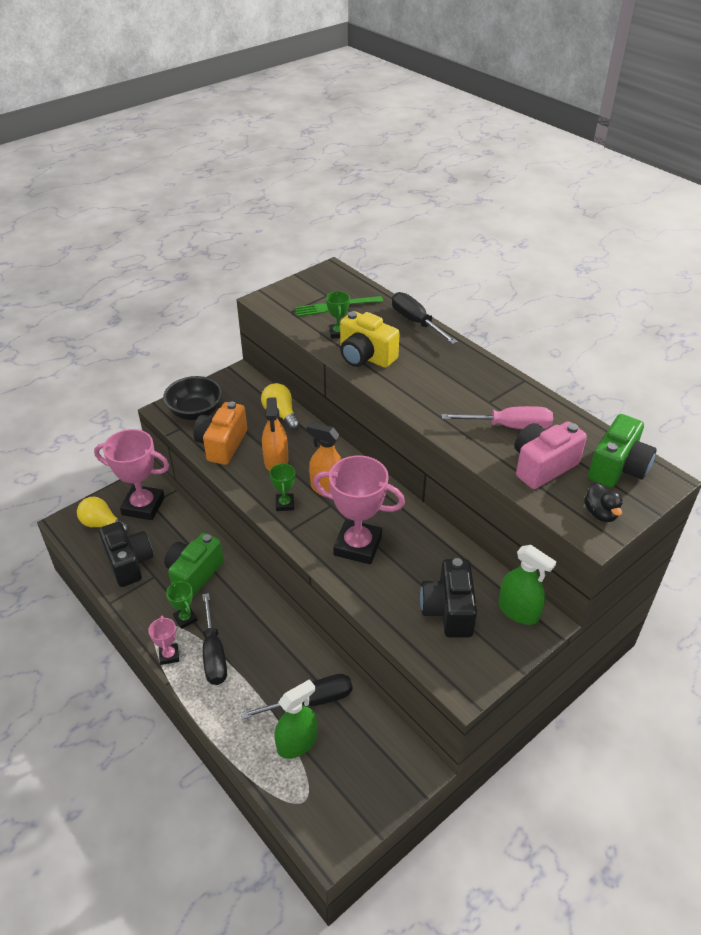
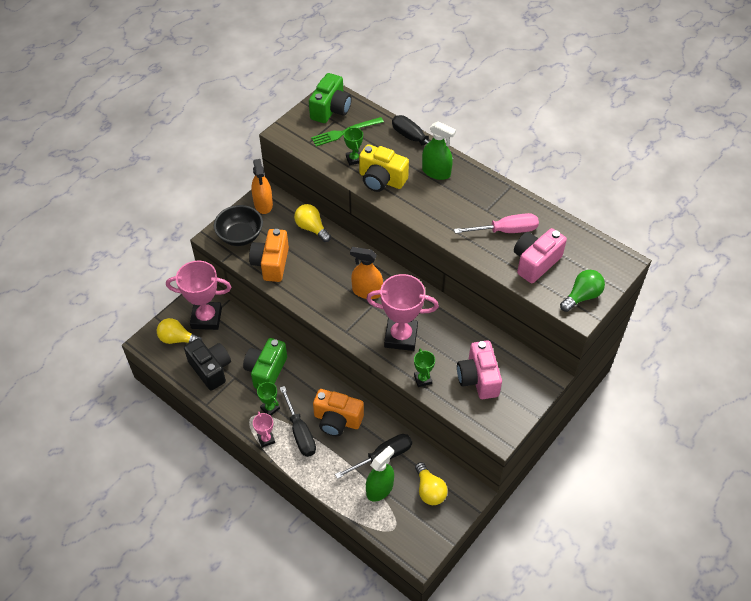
camera: 10 degrees left, 10 degrees up
orange spray bottle [262,397,288,471] -> orange spray bottle moved to [251,159,273,214]
green trophy [270,462,296,511] -> green trophy moved to [414,349,435,387]
black camera [420,558,477,638] -> pink camera [457,340,502,399]
green spray bottle [498,545,557,625] -> green spray bottle moved to [422,121,456,180]
black duck [584,482,623,522] -> green light bulb [560,270,605,312]
green camera [588,414,656,488] -> green camera moved to [309,73,352,123]
none -> orange camera [313,389,364,436]
none -> yellow light bulb [415,462,448,505]

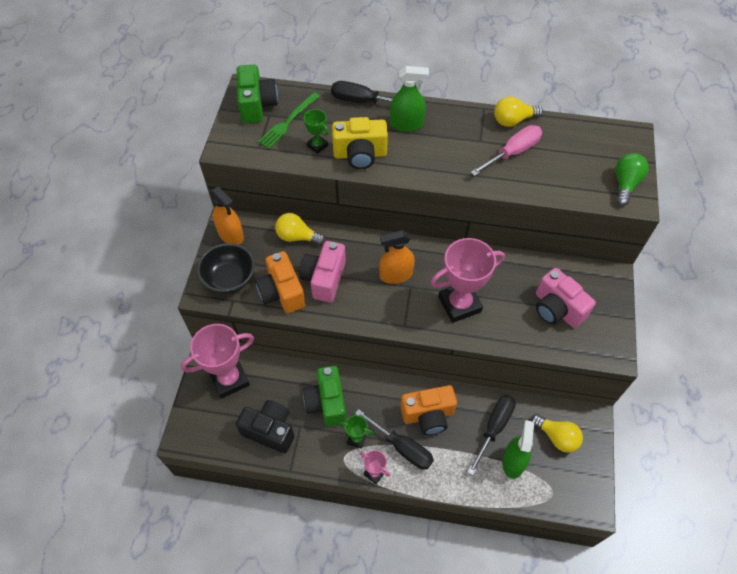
camera: 30 degrees left, 5 degrees up
yellow light bulb [157,318,202,344] -> yellow light bulb moved to [494,96,543,127]
green trophy [414,349,435,387] -> none
pink camera [514,228,567,283] -> pink camera moved to [299,241,346,302]

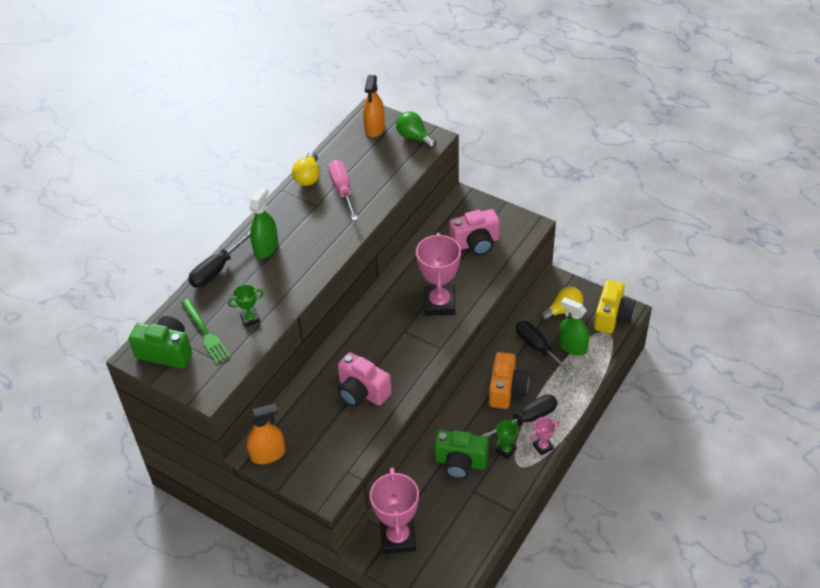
camera: 65 degrees left, 10 degrees down
black bowl [197,243,255,294] -> none
black camera [236,400,294,453] -> none
orange camera [255,251,305,313] -> none
yellow light bulb [275,213,325,245] -> none
yellow camera [332,117,388,169] -> yellow camera moved to [594,280,636,334]
orange spray bottle [379,230,415,284] -> orange spray bottle moved to [363,75,385,137]

